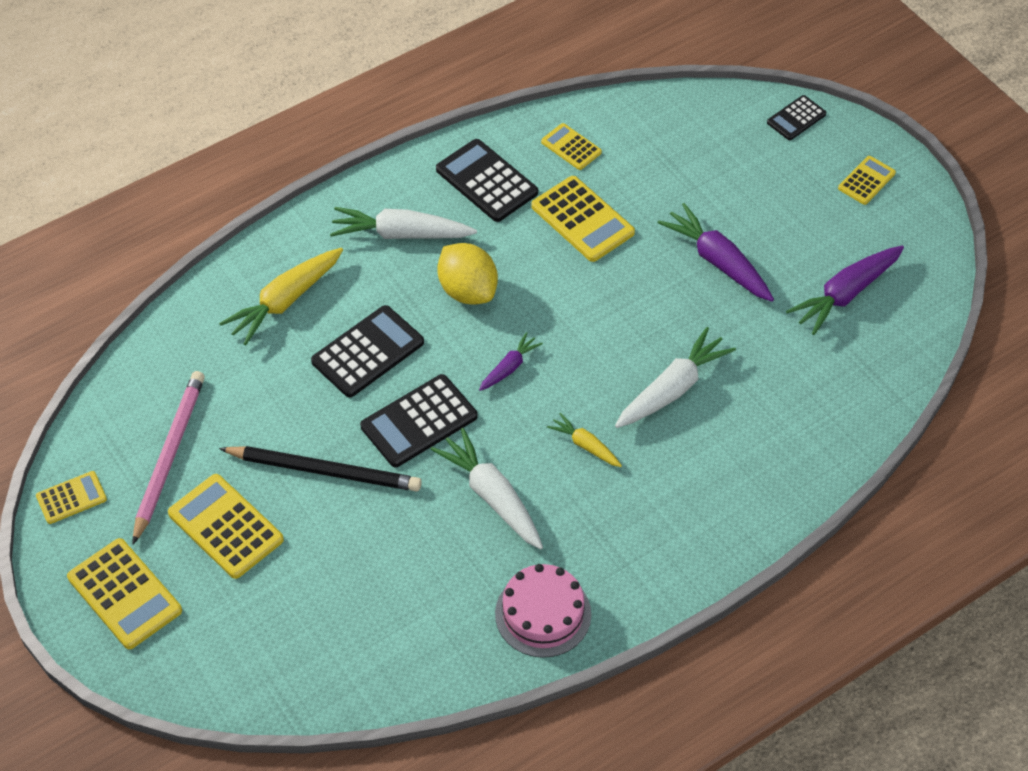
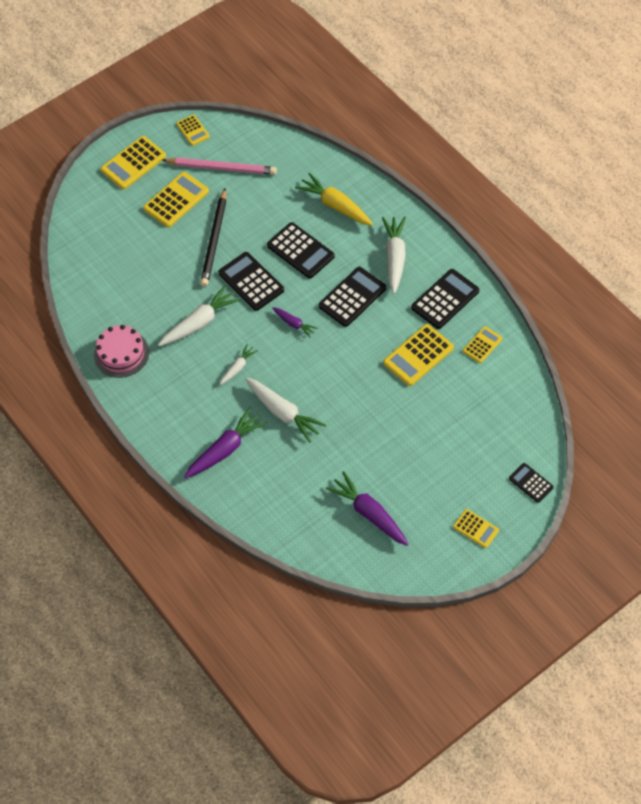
camera: 90 degrees right, 5 degrees up
yellow lemon [437,243,498,305] -> black calculator [319,267,386,327]
yellow carrot [547,412,622,467] -> white carrot [219,344,258,385]
purple carrot [658,203,774,302] -> purple carrot moved to [184,407,267,478]

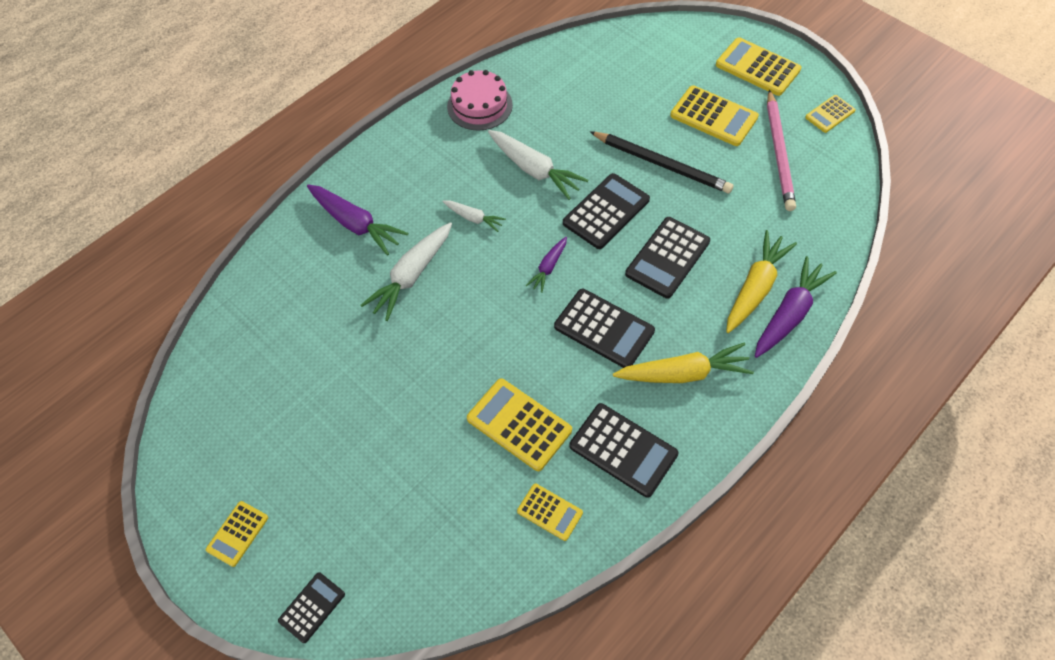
camera: 80 degrees right, 0 degrees up
black pencil [200,189,226,287] -> black pencil turned 150 degrees counterclockwise [590,131,733,193]
purple carrot [326,471,409,546] -> purple carrot moved to [755,256,837,358]
white carrot [382,217,406,294] -> yellow carrot [613,343,754,383]

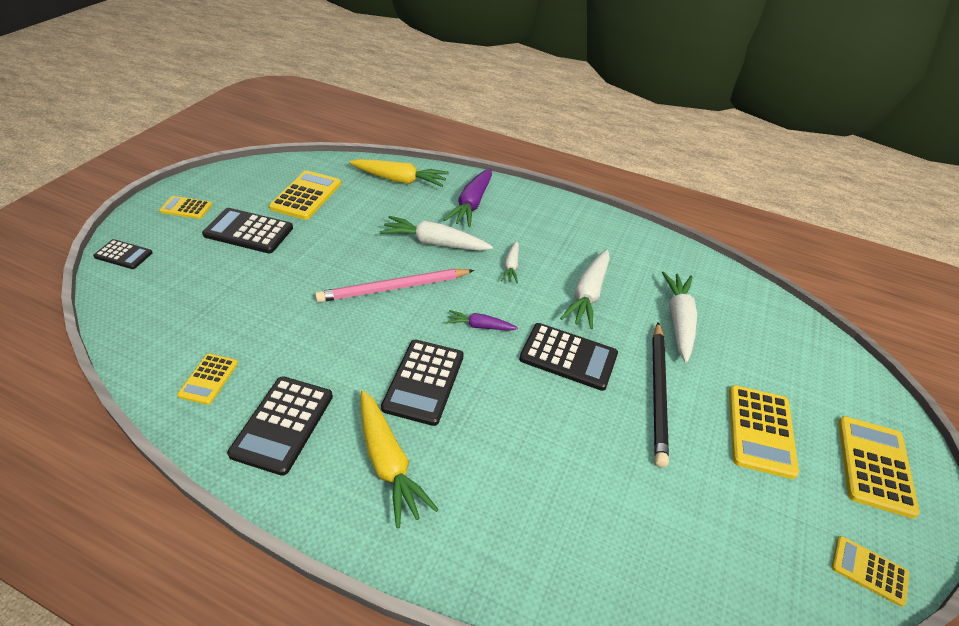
camera: 65 degrees right, 15 degrees down
pink cake [447,70,513,131] -> none
yellow calculator [467,378,572,471] -> yellow calculator moved to [269,170,341,220]
black calculator [625,217,710,299] -> black calculator moved to [202,208,293,253]
yellow carrot [726,230,797,333] -> yellow carrot moved to [349,159,449,187]
purple carrot [755,256,837,358] -> none
pink pencil [767,90,796,211] -> pink pencil moved to [315,269,474,302]
none -> white carrot [662,271,697,363]

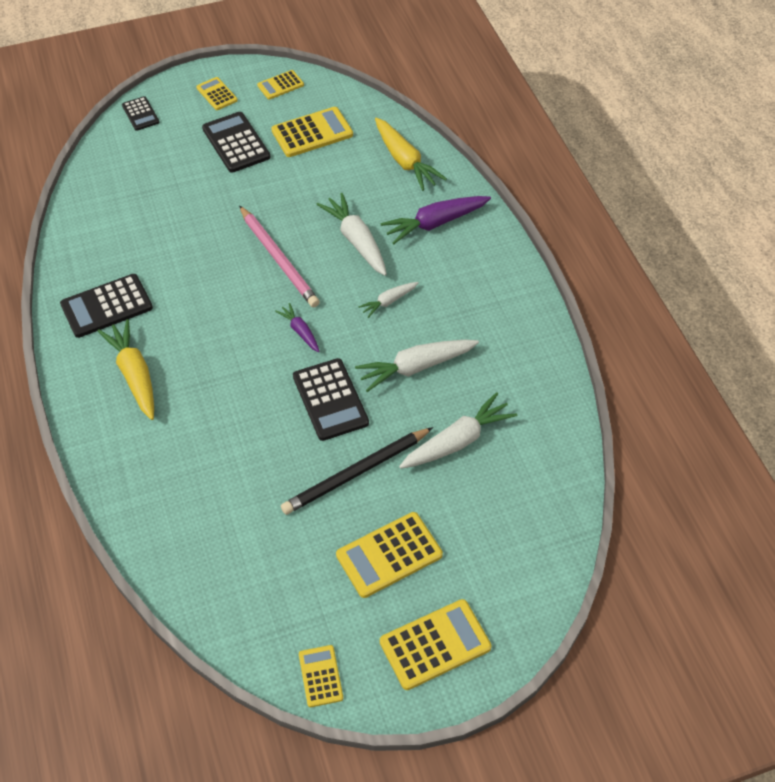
camera: 50 degrees right, 10 degrees up
yellow calculator [177,354,238,405] -> yellow calculator moved to [257,70,304,100]
pink pencil [315,269,474,302] -> pink pencil turned 150 degrees counterclockwise [239,205,320,308]
yellow carrot [360,390,439,528] -> yellow carrot turned 135 degrees clockwise [98,319,154,420]
black calculator [381,340,464,426] -> none

